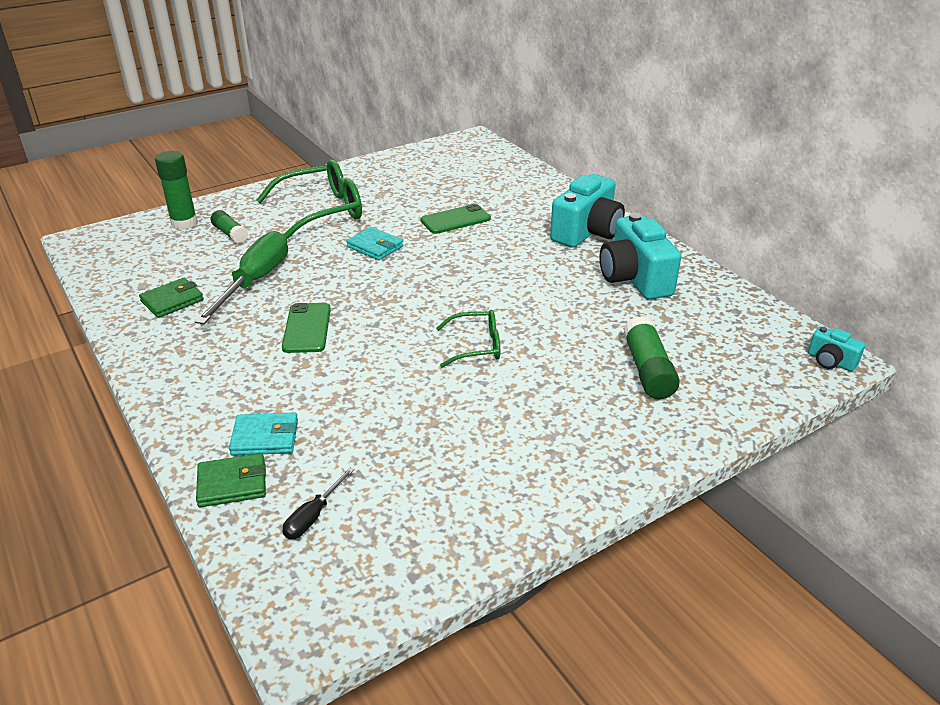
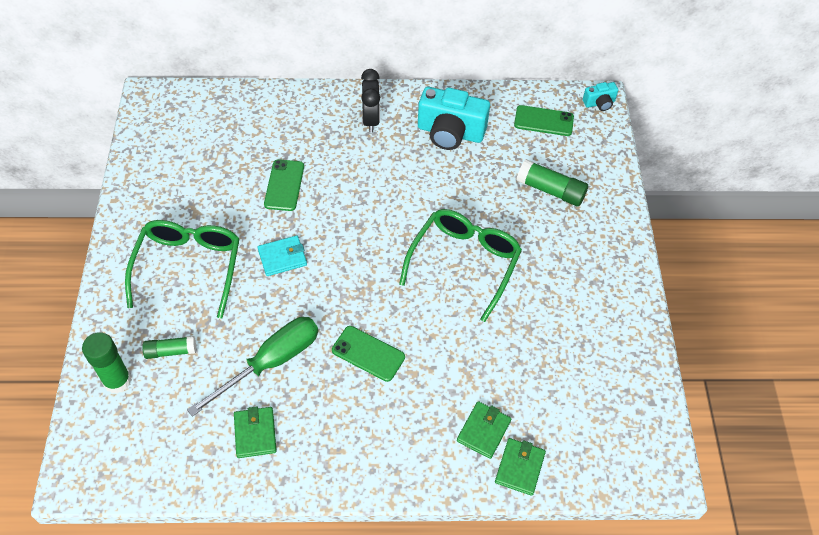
camera: 60 degrees left, 20 degrees up
green screwdriver [195,231,288,324] -> green screwdriver turned 90 degrees clockwise [187,317,318,417]
turquoise wallet [229,412,298,456] -> green wallet [457,401,511,459]
black screwdriver [282,467,355,539] -> none
green glasses [436,310,500,368] -> green glasses [399,209,522,322], size x1.81
turquoise camera [550,174,625,248] -> black clock [361,69,380,133]
none -> green phone [514,105,574,136]

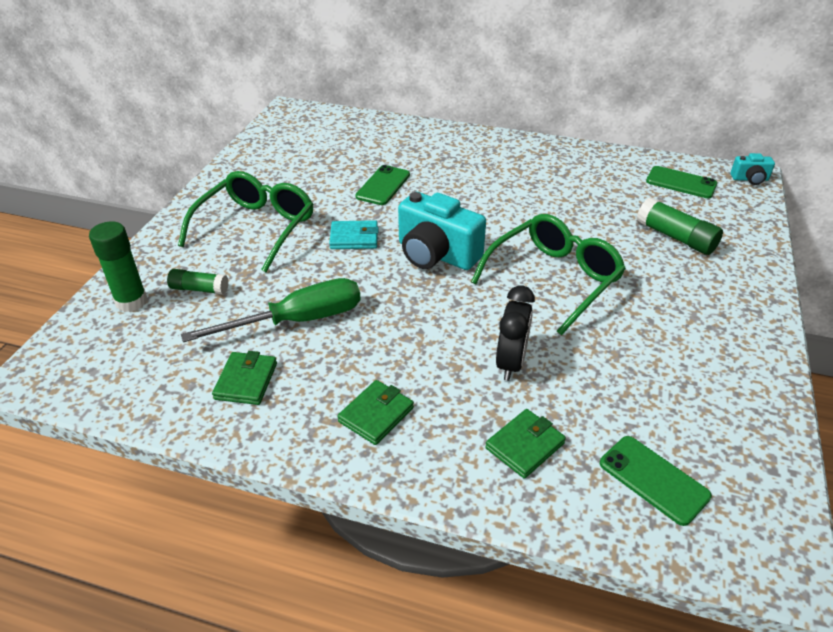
camera: 20 degrees right, 15 degrees down
green phone [332,326,405,382] -> green phone moved to [600,436,712,526]
black clock [361,69,380,133] -> black clock moved to [496,286,535,381]
turquoise camera [418,87,490,150] -> turquoise camera moved to [398,192,486,270]
green wallet [495,438,546,496] -> green wallet moved to [337,380,414,445]

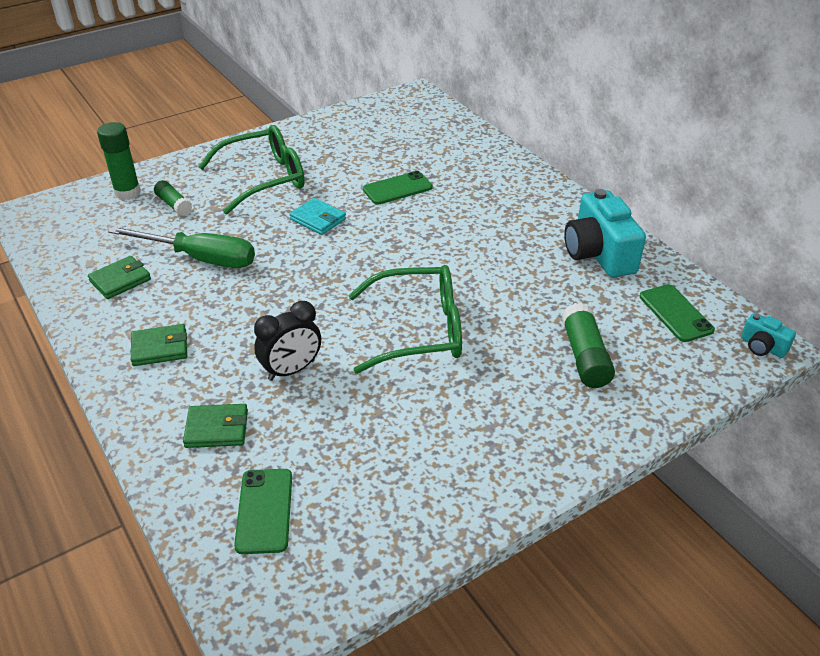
camera: 40 degrees right, 0 degrees up
turquoise camera [398,192,486,270] -> turquoise camera moved to [564,189,646,278]

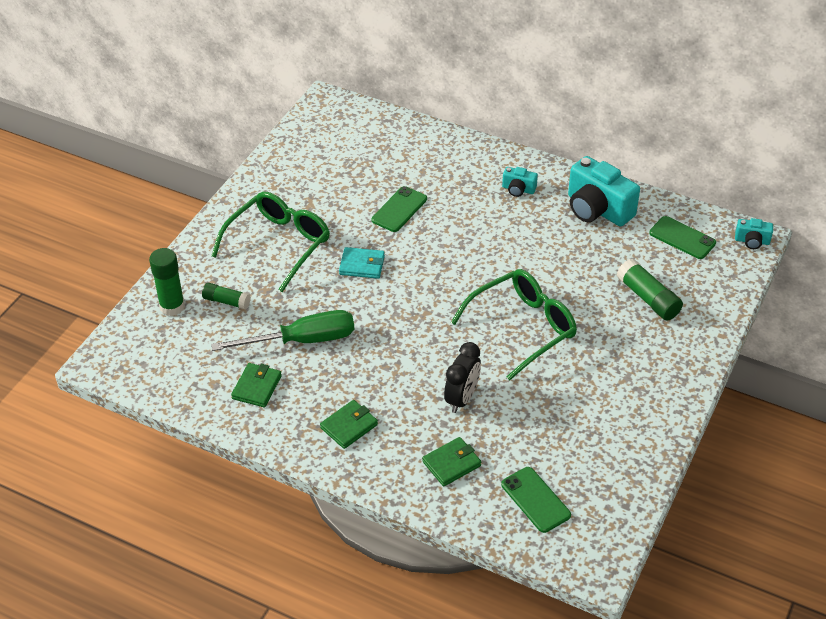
camera: 30 degrees left, 5 degrees up
none -> turquoise camera [502,167,538,197]

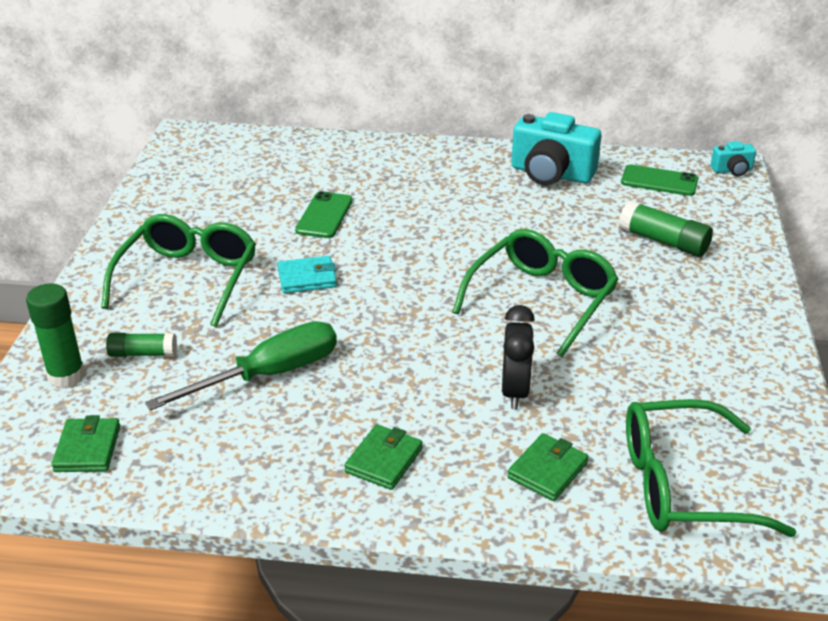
camera: 20 degrees left, 10 degrees down
green wallet [231,363,282,407] -> green wallet moved to [51,415,120,472]
green phone [501,467,571,533] -> green glasses [626,399,797,537]
turquoise camera [502,167,538,197] -> none

